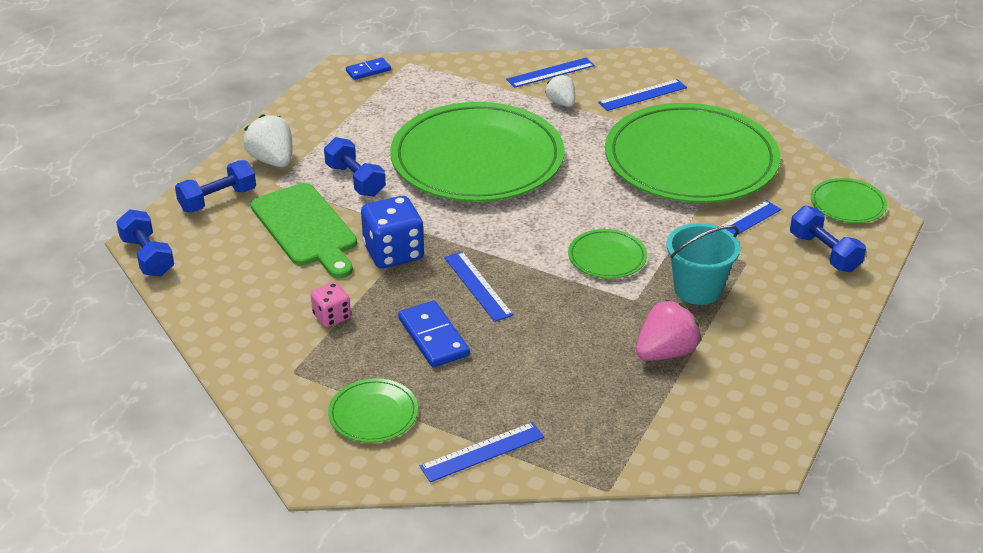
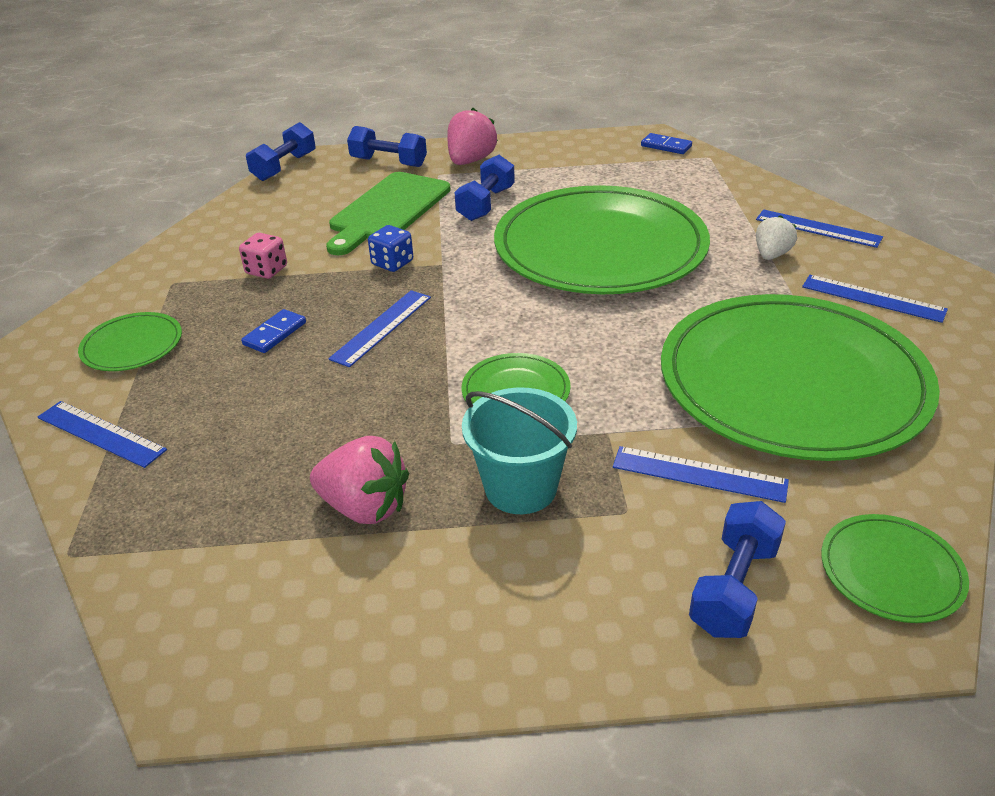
camera: 60 degrees right, 0 degrees up
white strawberry [243,114,292,167] -> pink strawberry [447,108,498,165]
blue dice [361,196,424,268] -> blue dice [368,225,413,272], size x0.57
blue domino [398,301,470,367] -> blue domino [241,309,306,353], size x0.63

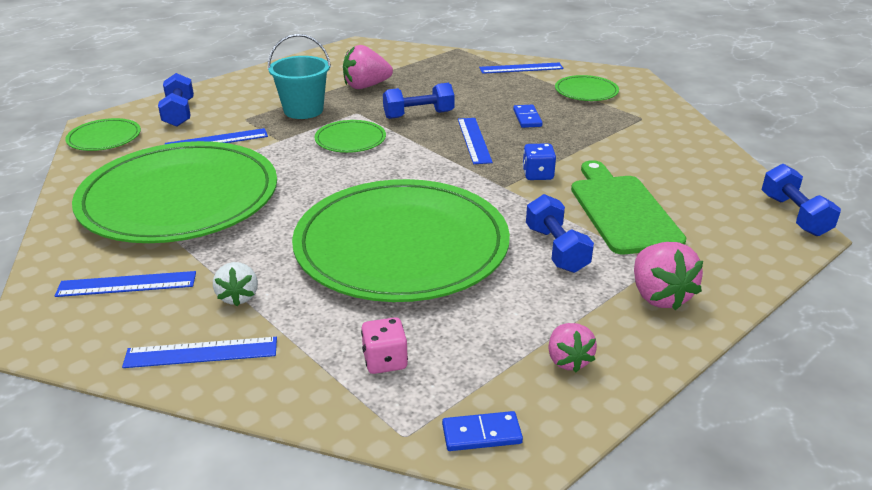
camera: 140 degrees right, 5 degrees down
pink dice [239,233,287,279] -> pink dice moved to [361,317,408,374]
blue dumbbell [347,126,427,167] -> blue dumbbell moved to [383,83,455,119]
none -> pink strawberry [548,323,597,372]

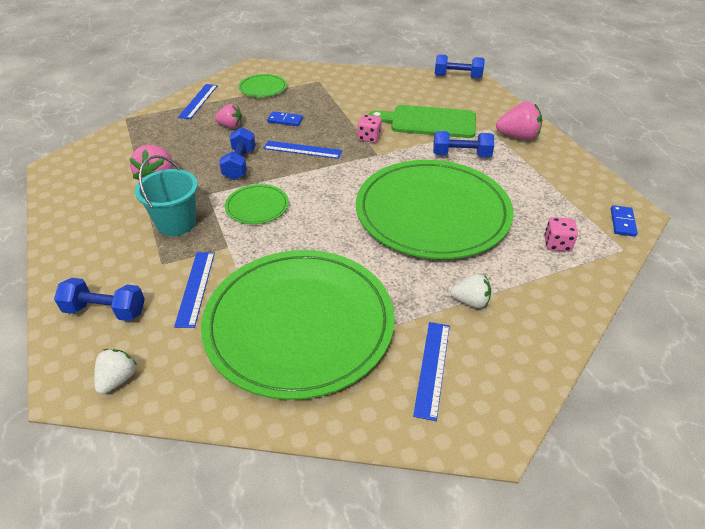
camera: 70 degrees left, 10 degrees up
green plate [65,118,141,151] -> white strawberry [94,349,137,394]
blue ruler [122,337,277,368] -> none
blue dice [523,143,556,180] -> pink dice [358,114,382,143]
pink strawberry [548,323,597,372] -> pink strawberry moved to [214,104,242,128]

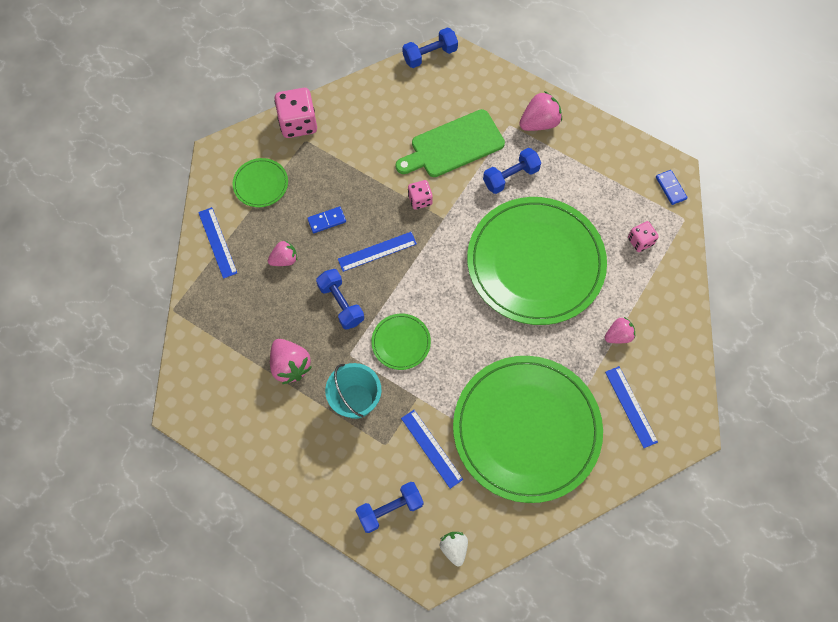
camera: 35 degrees left, 25 degrees up
white strawberry [450,274,491,308] -> pink strawberry [604,317,635,343]
none -> pink dice [274,88,317,138]

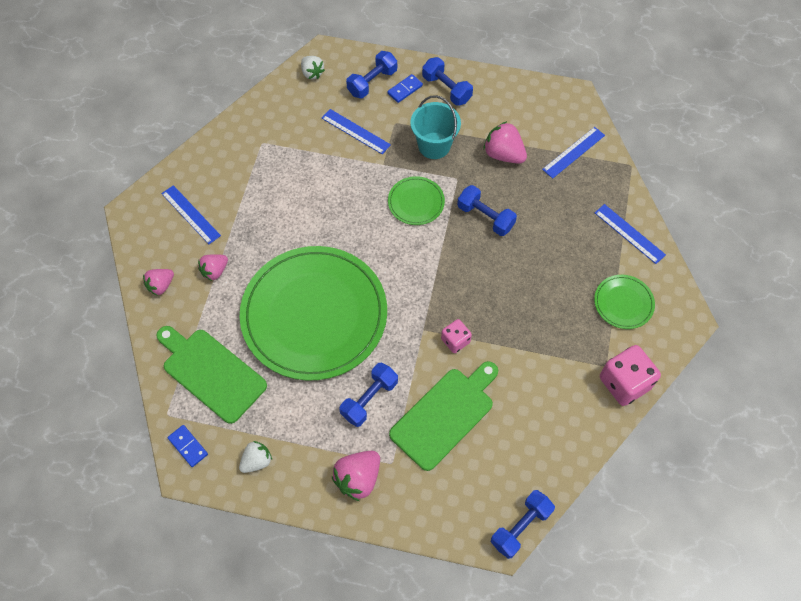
camera: 160 degrees right, 5 degrees down
pink strawberry [268,240,297,266] -> pink strawberry moved to [143,269,174,296]
blue domino [307,207,346,233] -> blue domino moved to [387,74,423,103]
blue ruler [338,232,417,272] -> blue ruler moved to [542,127,605,179]
green plate [453,356,603,503] -> none
pink dice [628,221,659,252] -> green cutting board [156,326,267,424]
none -> white strawberry [239,441,272,473]
none -> blue dumbbell [422,57,473,106]

